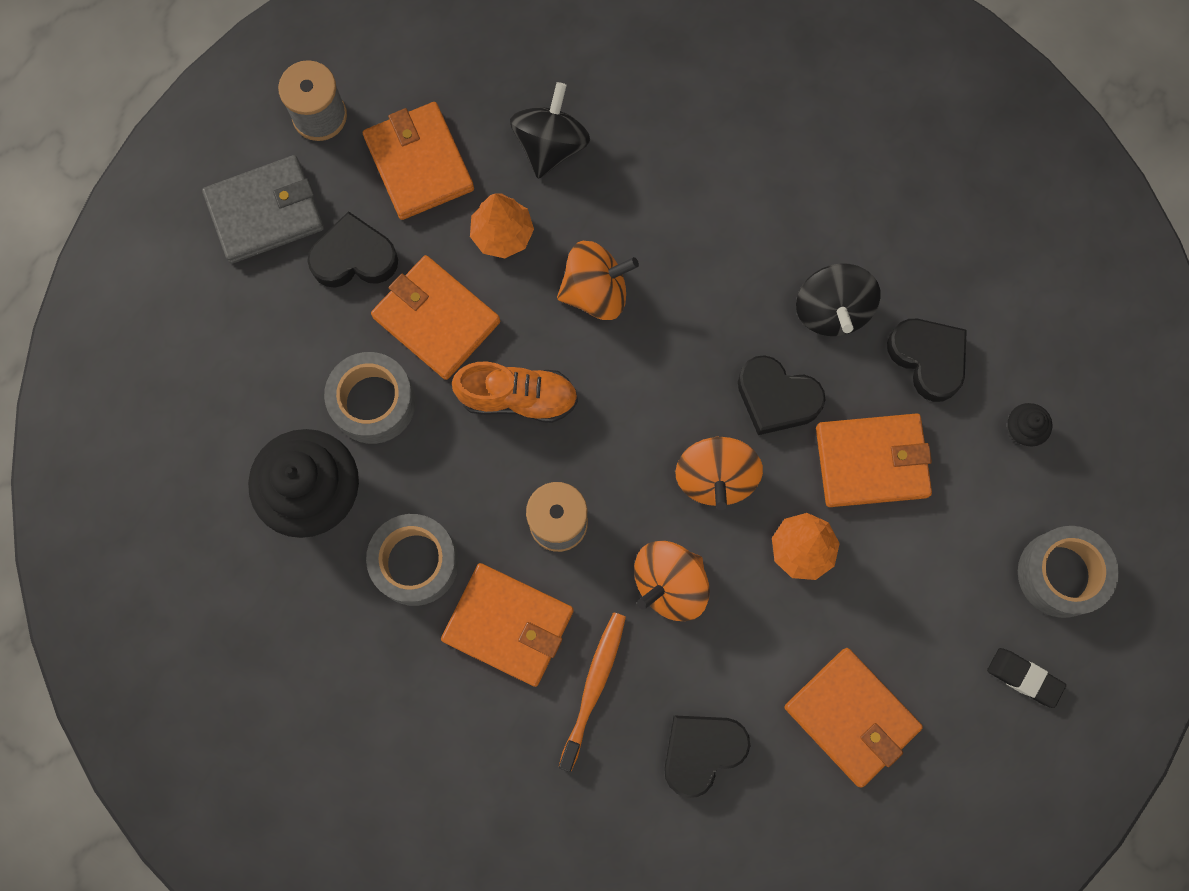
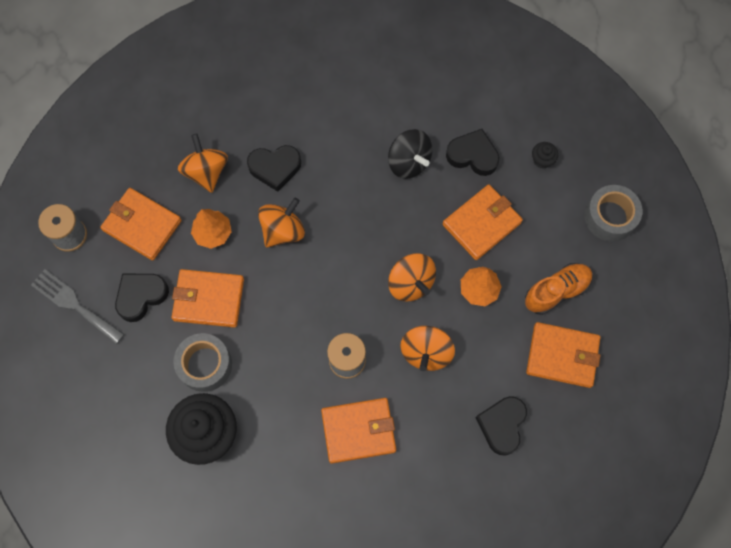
camera: 35 degrees left, 5 degrees down
grey wallet [202,155,324,264] -> grey fork [31,269,124,344]
grey tape [366,514,459,606] -> none
orange shoe [452,361,578,423] -> orange shoe moved to [525,263,593,315]
black spinning top [510,82,590,179] -> orange spinning top [178,134,228,193]
orange toothbrush [559,612,626,772] -> none
black heart [738,355,825,435] -> black heart moved to [247,145,301,192]
black eraser [987,648,1066,708] -> none

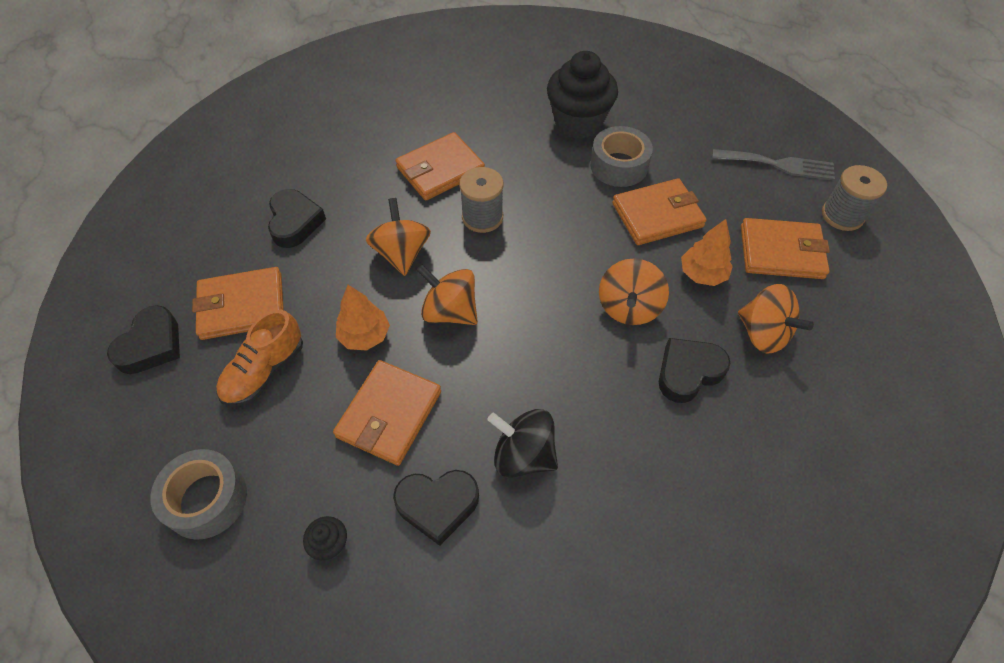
camera: 155 degrees right, 15 degrees down
black heart [115,274,169,322] -> black heart moved to [107,305,180,374]

